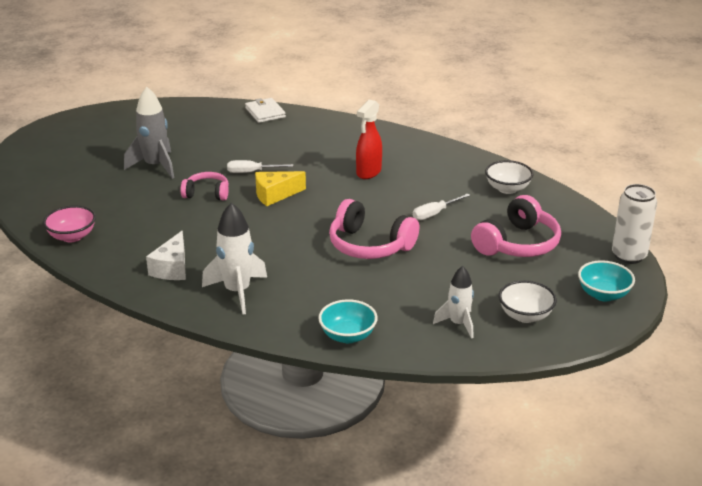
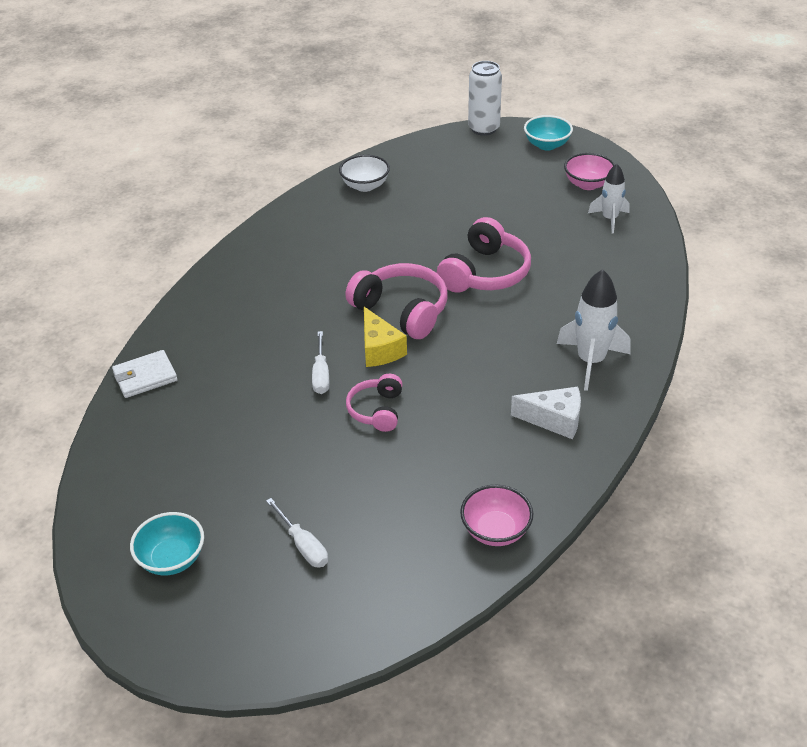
camera: 90 degrees left, 10 degrees up
grey rocket [124,87,174,179] -> none
turquoise bowl [318,299,378,343] -> turquoise bowl moved to [130,512,204,575]
red spray bottle [356,99,382,179] -> none
white screwdriver [413,193,470,220] -> white screwdriver moved to [266,498,328,568]
pink headphones [471,195,561,257] -> pink headphones moved to [345,263,448,339]
white bowl [499,280,557,323] -> pink bowl [564,153,615,190]

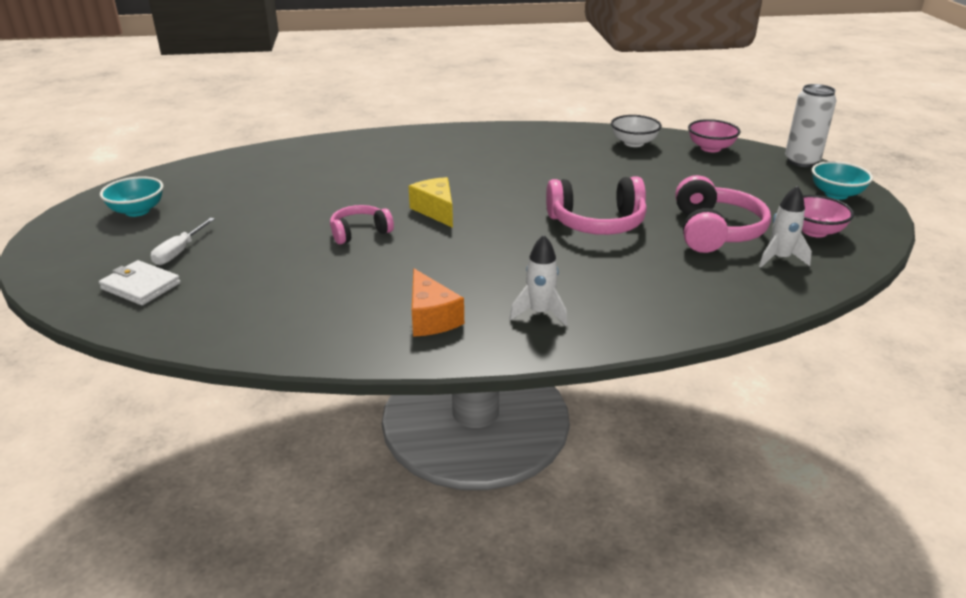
camera: 55 degrees right, 10 degrees down
white wallet [112,350,178,398] -> white wallet moved to [99,260,181,305]
white screwdriver [312,331,329,394] -> none
pink headphones [345,263,448,339] -> pink headphones moved to [675,175,771,253]
yellow cheese [364,307,407,367] -> yellow cheese turned 120 degrees clockwise [409,177,453,228]
pink bowl [460,485,533,546] -> pink bowl moved to [688,119,741,152]
white cheese [511,387,581,439] -> orange cheese [412,268,464,337]
white rocket [557,269,631,391] -> white rocket [509,235,567,326], size x0.65

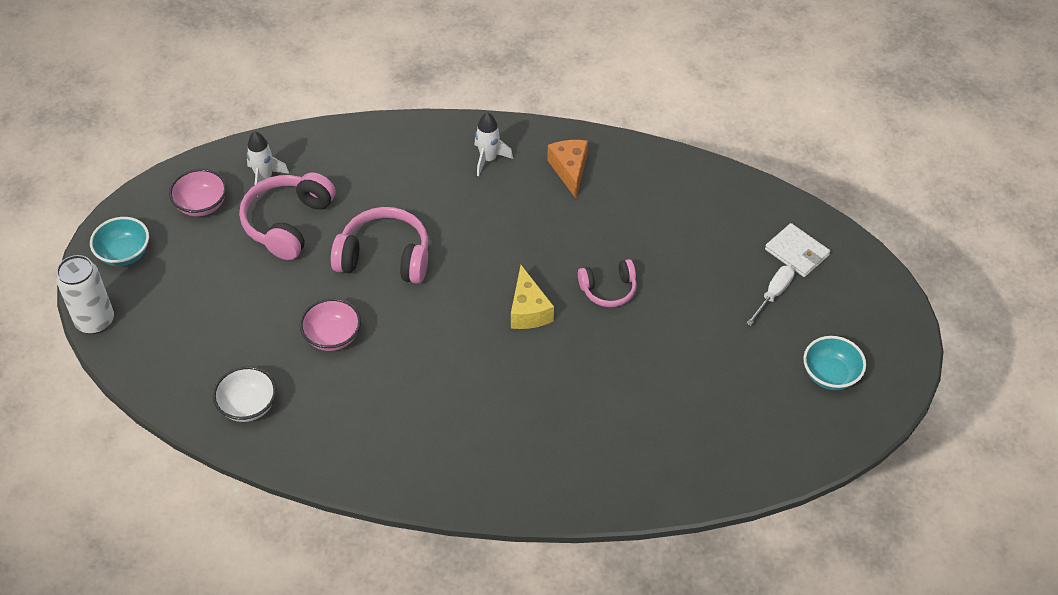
camera: 165 degrees left, 20 degrees up
pink bowl [688,119,741,152] -> pink bowl moved to [300,298,361,351]

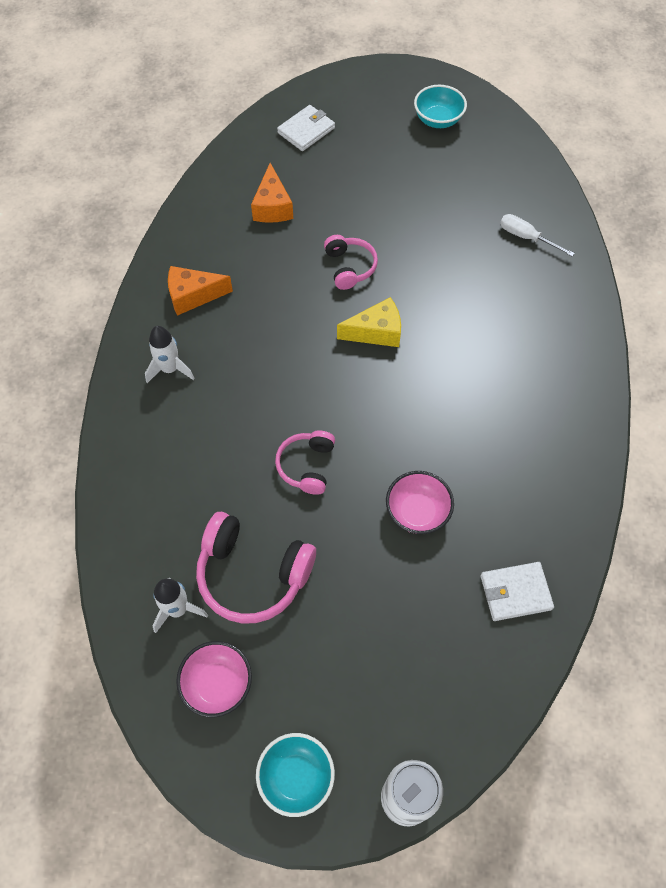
camera: 90 degrees left, 10 degrees up
white bowl [213,366,276,422] -> white wallet [480,562,554,621]
pink headphones [331,207,428,284] -> pink headphones [275,430,335,495], size x0.60
white screwdriver [746,265,795,326] -> white screwdriver moved to [500,214,575,257]
none -> orange cheese [251,163,293,223]

